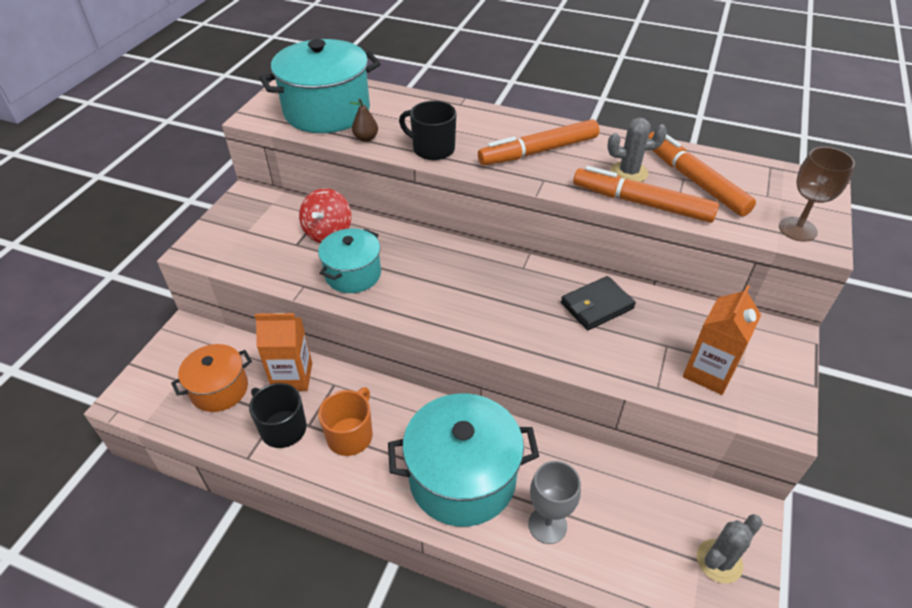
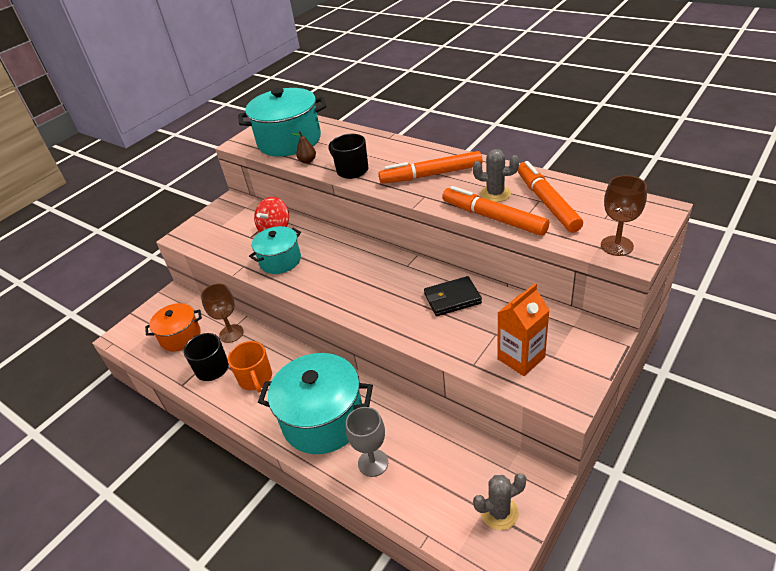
camera: 20 degrees right, 5 degrees down
orange carton [254,313,312,391] -> brown goblet [201,283,244,343]
orange mug [318,387,373,456] -> orange mug turned 120 degrees clockwise [228,341,272,393]

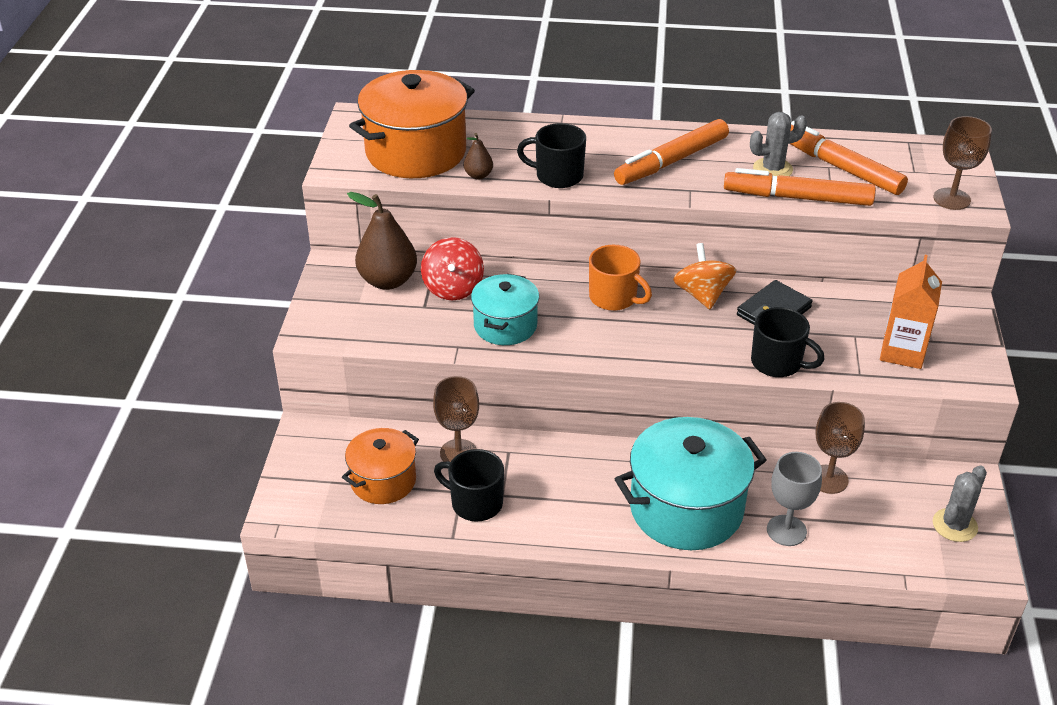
camera: 35 degrees left, 0 degrees up
orange mug [228,341,272,393] -> orange mug moved to [589,245,652,311]
turquoise pot [238,88,326,156] -> orange pot [349,70,475,178]
none -> brown pear [347,192,417,290]
none -> orange spinning top [673,243,736,309]
none -> black mug [751,307,825,377]
none -> brown goblet [815,402,865,494]

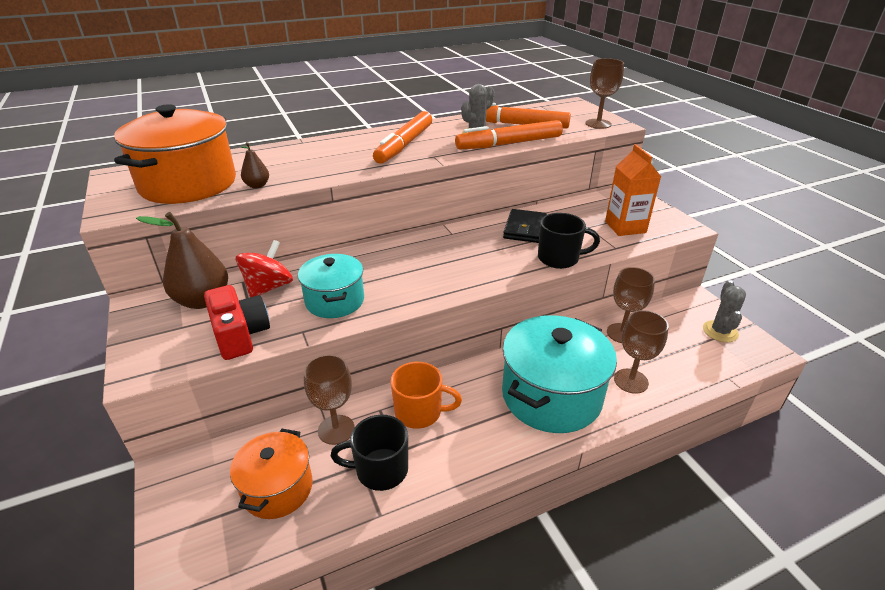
camera: 30 degrees left, 5 degrees down
red spinning top [421,237,484,300] -> red spinning top turned 120 degrees counterclockwise [236,240,293,297]
black mug [517,123,586,188] -> none
orange mug [589,245,652,311] -> orange mug moved to [390,362,462,429]
orange spinning top [673,243,736,309] -> none
grey goblet [767,452,822,546] -> brown goblet [614,310,669,394]
none -> red camera [204,285,270,360]

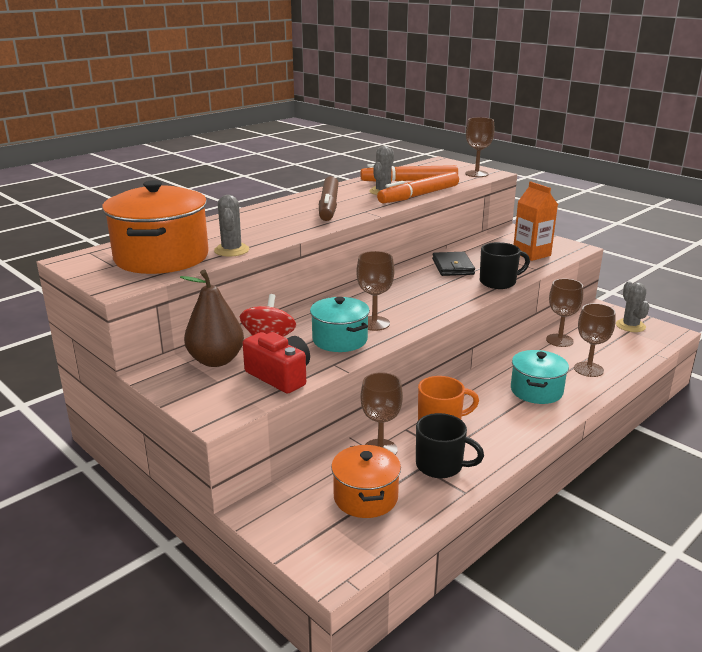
camera: 20 degrees left, 10 degrees down
brown pear [241,142,269,188] -> grey cactus [214,195,249,256]
black mug [331,415,408,491] -> black mug turned 135 degrees counterclockwise [416,413,484,478]
orange marker [373,111,432,164] -> brown marker [319,176,339,221]
turquoise pot [502,315,617,433] -> turquoise pot [511,350,569,404], size x0.59
none -> brown goblet [356,251,394,331]

